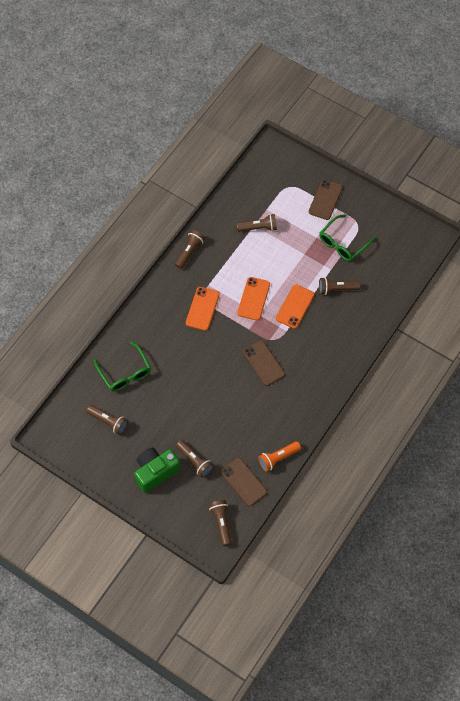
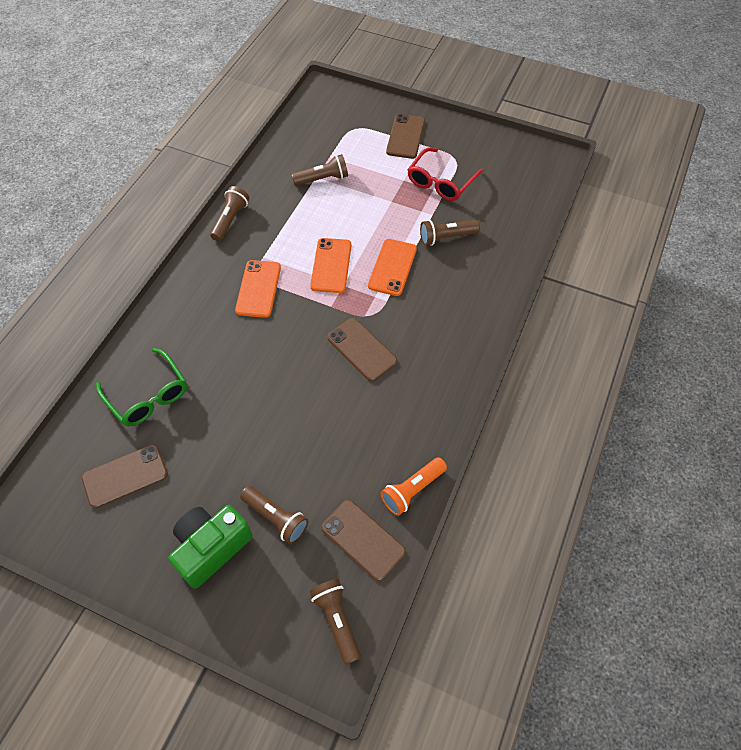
camera: 10 degrees left, 5 degrees down
brown flashlight [86,405,128,435] -> brown phone [82,444,168,508]
green glasses [319,214,376,261] -> red glasses [407,148,483,201]

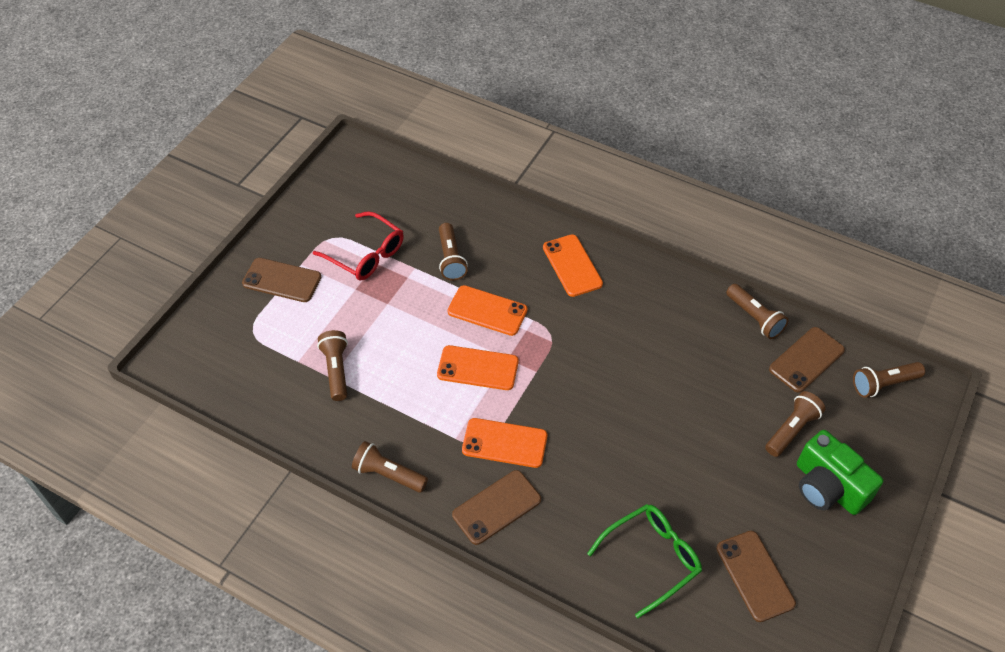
camera: 85 degrees left, 5 degrees down
brown phone [327,318,397,381] -> brown phone moved to [452,470,541,545]
orange flashlight [380,457,447,516] -> brown flashlight [726,284,788,339]
none -> orange phone [543,234,603,297]

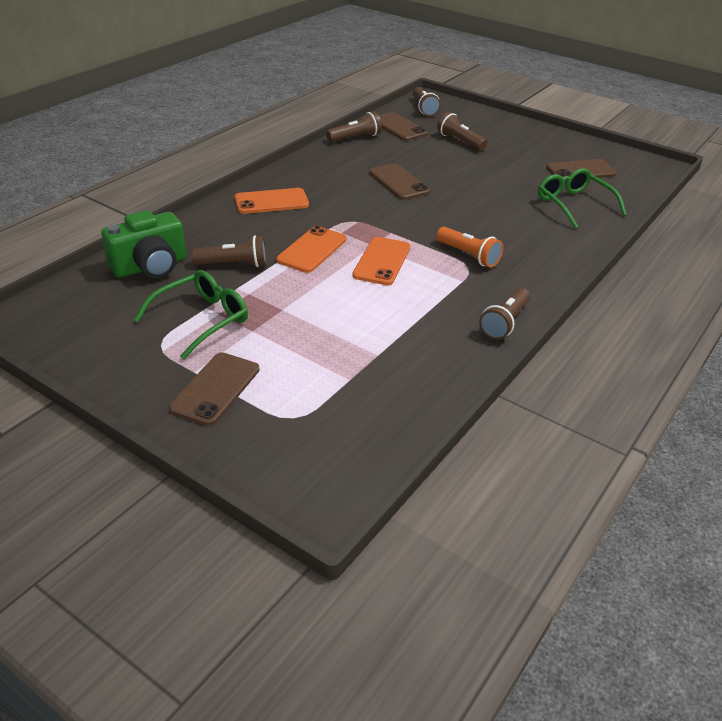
camera: 85 degrees left, 15 degrees down
red glasses [313,211,404,280] -> green glasses [134,270,248,360]
brown flashlight [317,330,348,401] -> none
brown phone [452,470,541,545] -> brown phone moved to [369,164,430,200]
orange phone [462,418,547,468] -> orange flashlight [436,227,503,268]
green camera [797,430,883,515] -> green camera moved to [101,210,186,279]

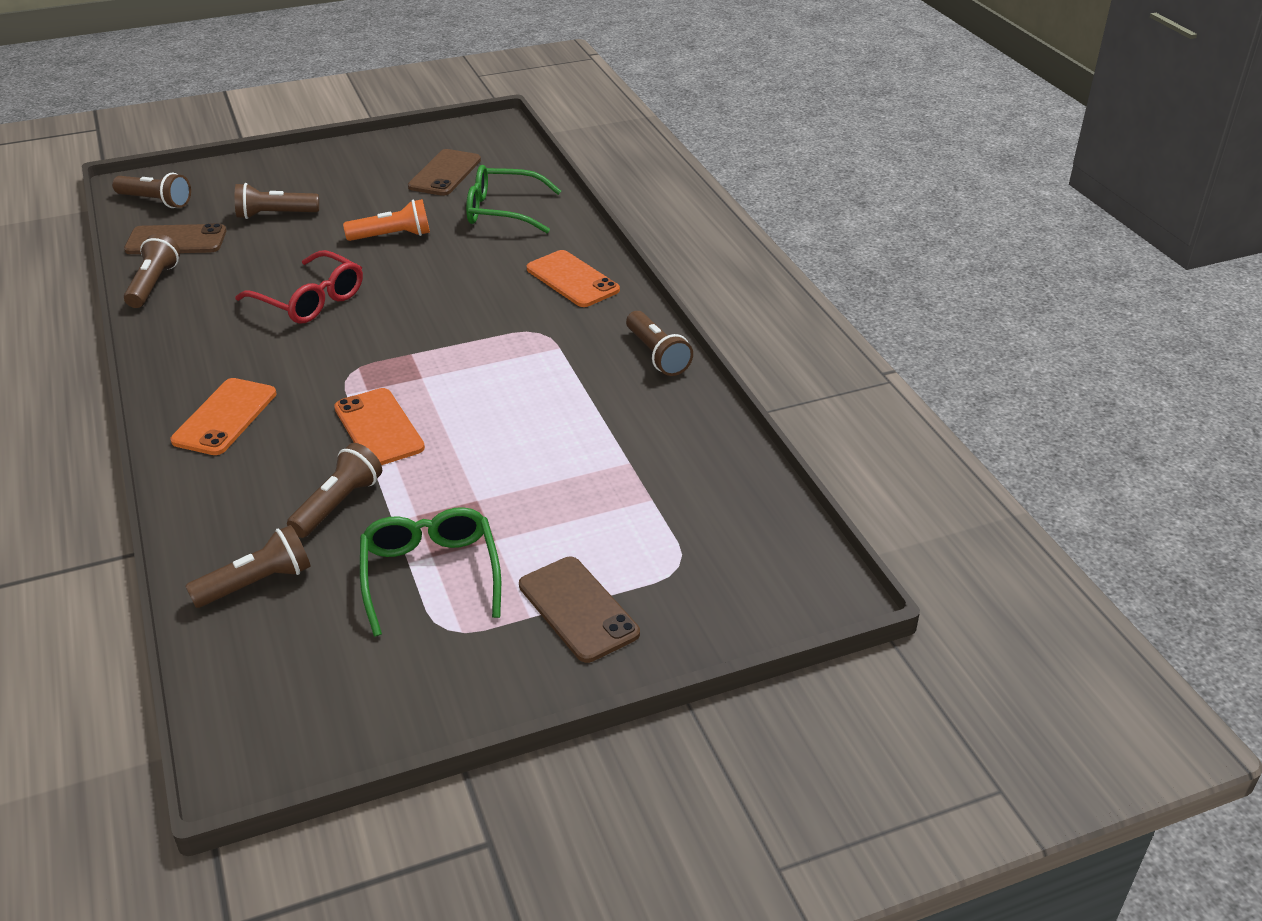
camera: 55 degrees left, 0 degrees up
green camera [101,210,186,279] -> brown flashlight [185,525,311,608]
orange phone [352,237,411,285] -> orange phone moved to [527,250,620,307]
brown phone [369,164,430,200] -> red glasses [235,250,363,324]
orange flashlight [436,227,503,268] -> orange flashlight moved to [343,199,430,241]

